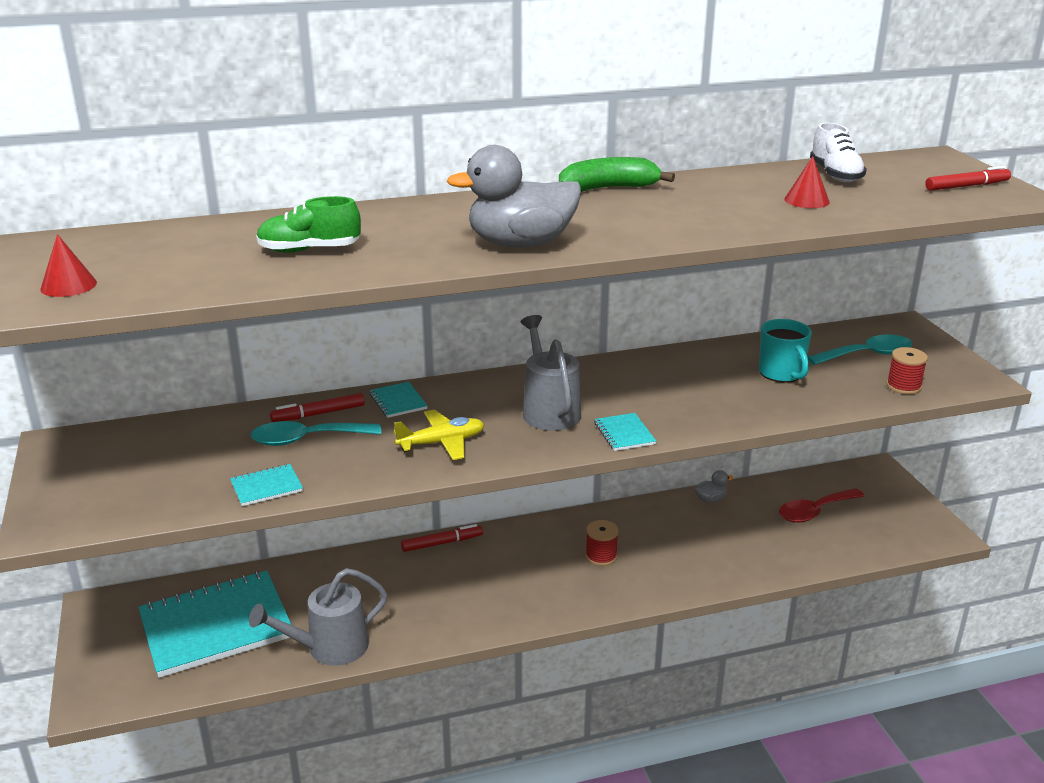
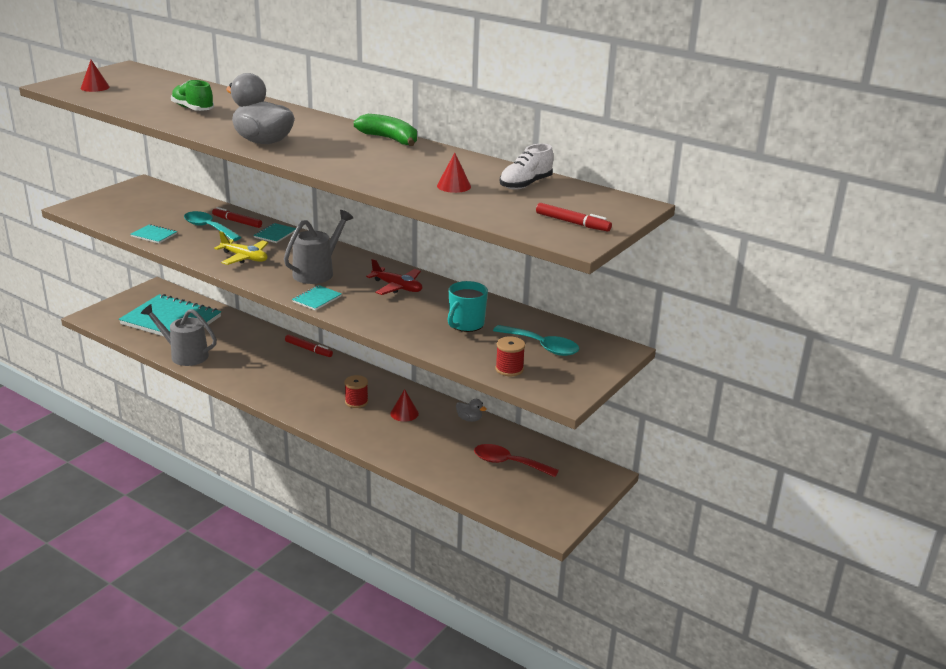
camera: 50 degrees right, 0 degrees up
none -> red plane [366,259,422,295]
none -> red cone [390,389,419,422]

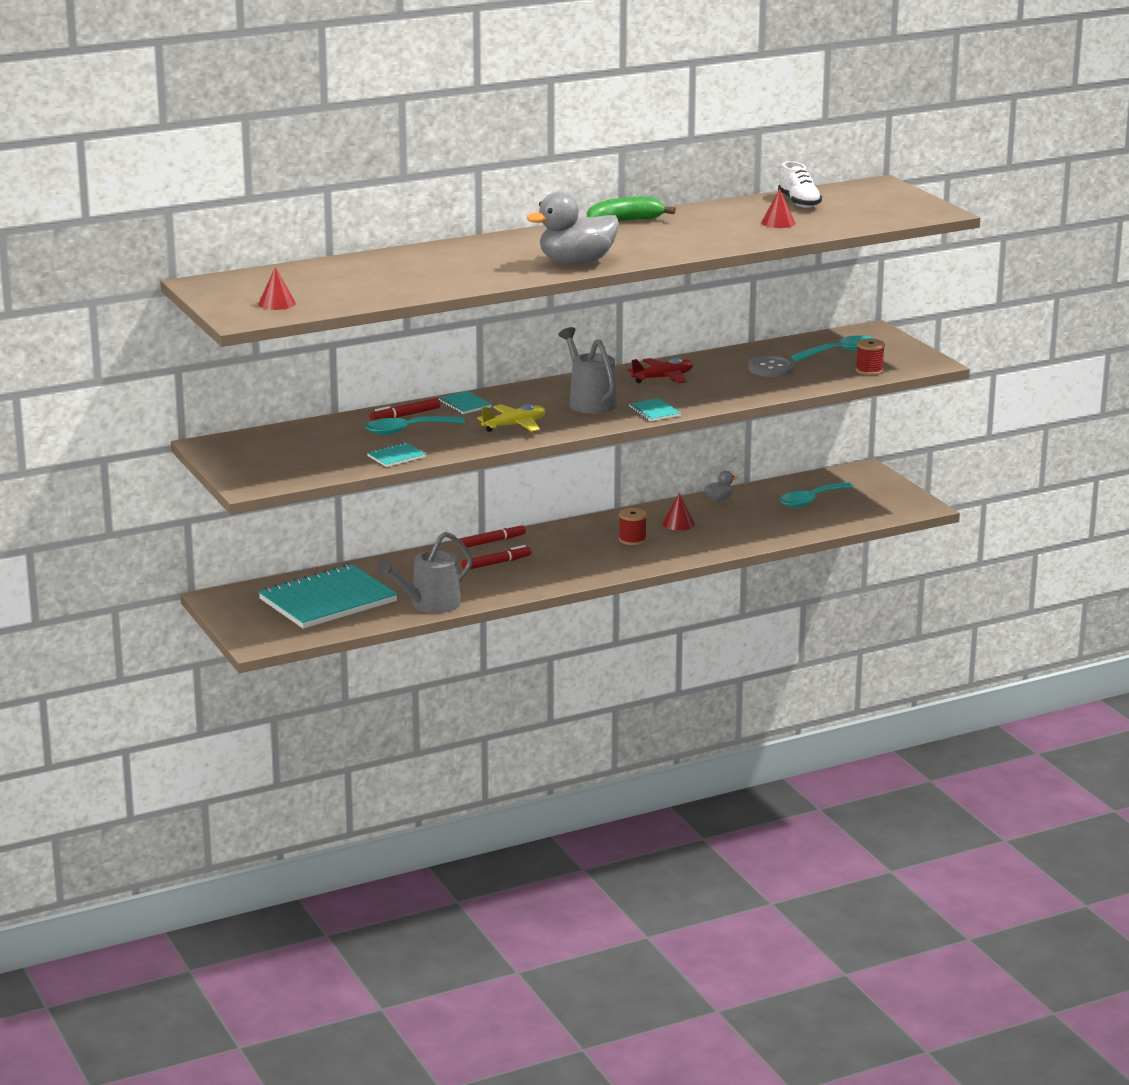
camera: 60 degrees left, 5 degrees down
green shoe [171,80,214,111] -> none
turquoise mug [448,281,488,332] -> grey button [748,356,794,377]
red spoon [474,444,559,477] -> turquoise spoon [780,482,854,508]
red marker [536,203,612,231] -> red marker moved to [461,545,531,570]

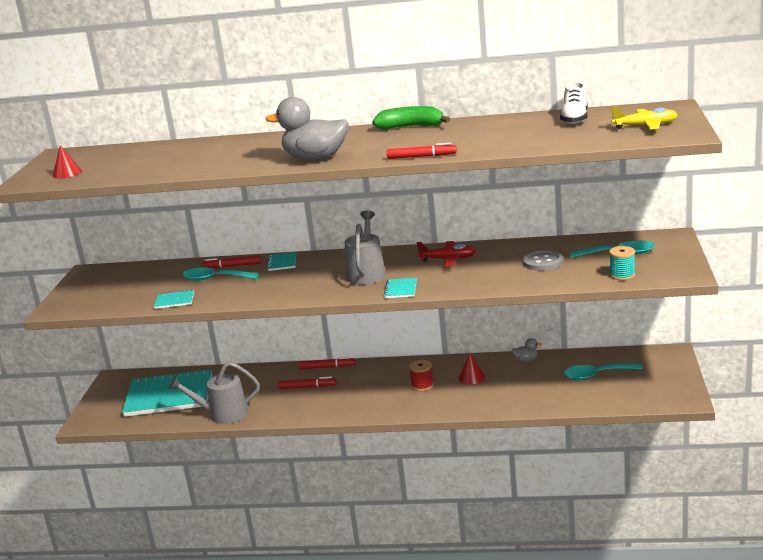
camera: 35 degrees right, 0 degrees up
yellow plane [477,404,546,432] -> yellow plane moved to [611,106,678,130]
red cone [761,189,795,228] -> none
red spool [856,338,885,375] -> turquoise spool [609,246,635,280]
none -> red marker [387,143,457,159]

